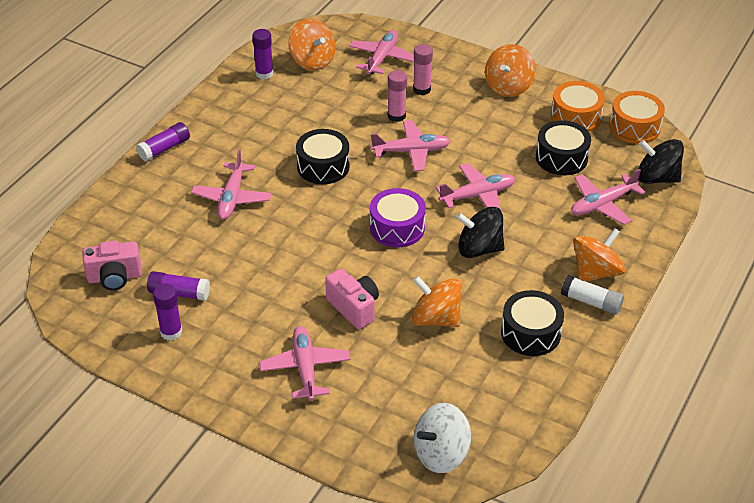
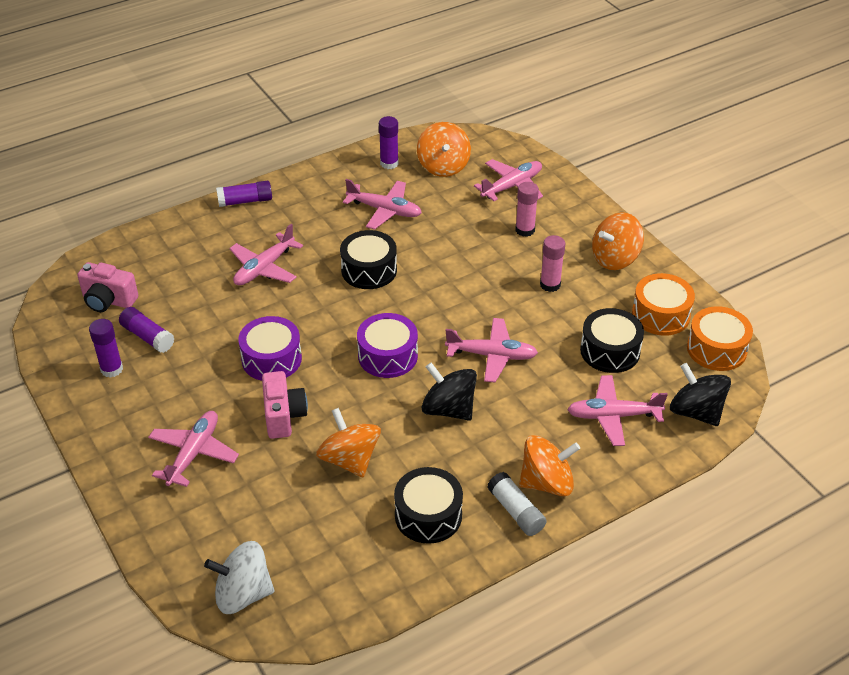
camera: 30 degrees right, 0 degrees up
pink plane [371,120,450,171] -> pink plane moved to [343,179,422,230]
pink glue stick [388,70,407,122] -> pink glue stick moved to [540,235,565,292]
none -> purple drum [238,316,302,381]

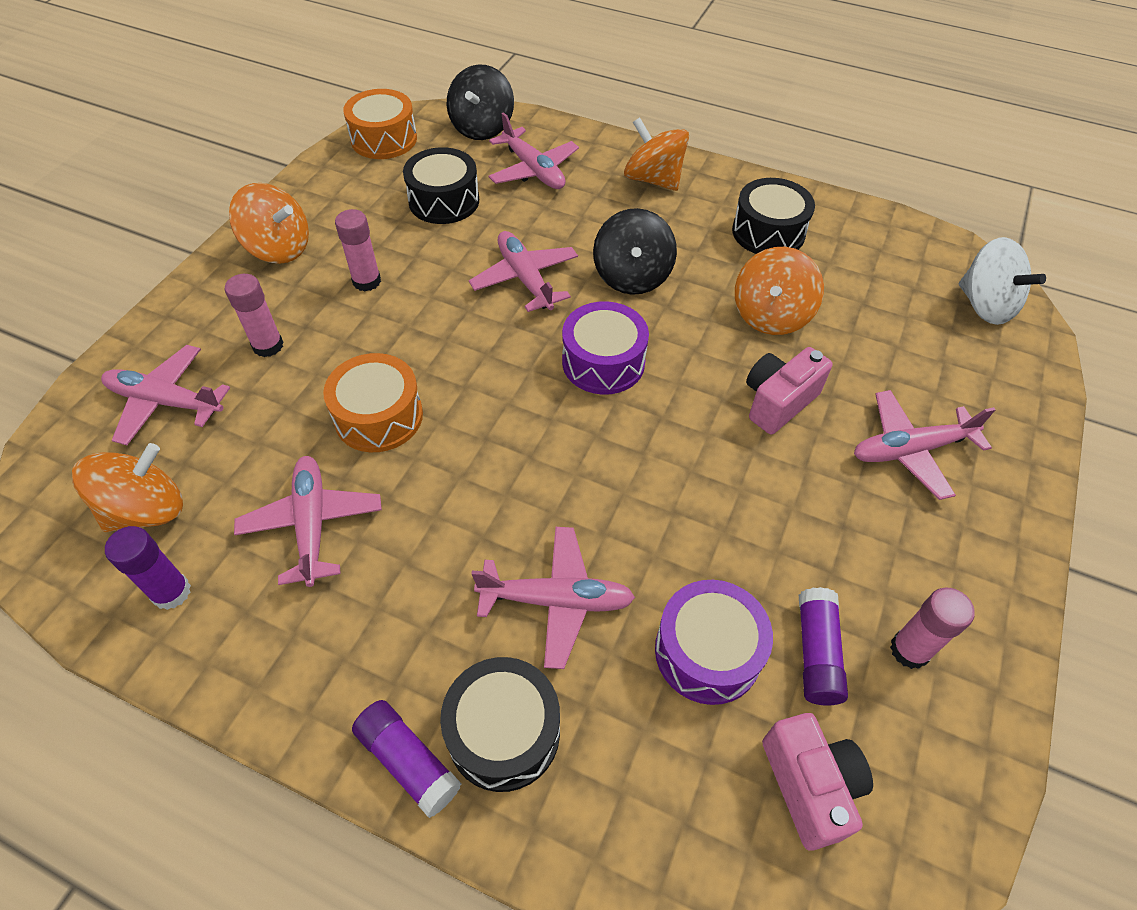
camera: 125 degrees left, 10 degrees up
purple glue stick [89,319,123,378] -> pink glue stick [890,588,975,669]
purple drum [238,316,302,381] -> purple drum moved to [655,580,773,705]
black drum [340,230,397,289] -> black drum moved to [440,657,560,792]
white glue stick [487,472,547,536] -> none
orange drum [632,273,695,336] -> orange drum moved to [323,353,423,452]

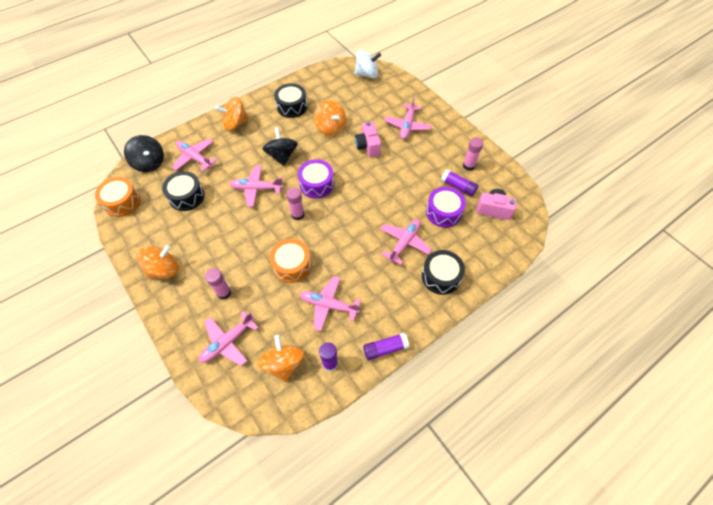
camera: 60 degrees left, 5 degrees up
pink glue stick [335,209,381,291] -> pink glue stick moved to [286,188,304,220]
purple glue stick [352,700,461,818] -> purple glue stick moved to [363,333,409,360]
pink plane [488,112,579,189] -> pink plane turned 135 degrees counterclockwise [172,139,217,172]
black spinning top [593,208,677,295] -> black spinning top turned 135 degrees counterclockwise [262,127,298,166]

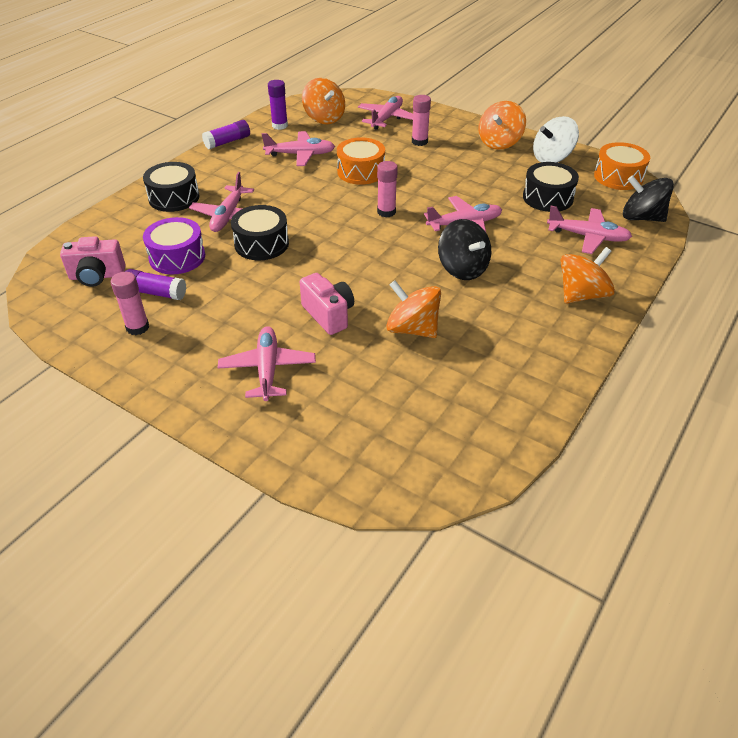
camera: 160 degrees right, 15 degrees down
black drum [274,83,307,118] -> black drum moved to [231,205,289,260]
purple drum [298,159,334,198] -> none
white spinning top [354,50,381,79] -> white spinning top moved to [533,116,579,163]

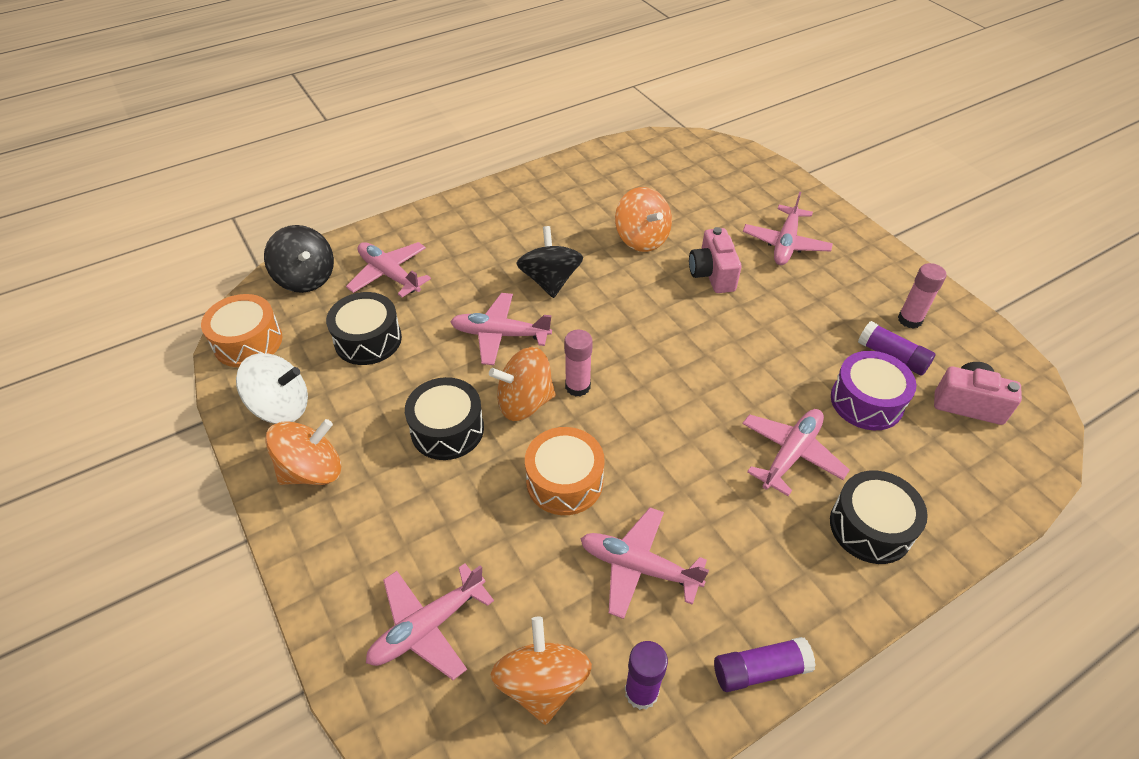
camera: 155 degrees left, 5 degrees up
black drum [231,205,289,260] -> black drum moved to [405,377,484,460]
pink glue stick [412,95,431,146] -> none
orange spinning top [561,247,615,304] -> orange spinning top moved to [489,347,556,421]

